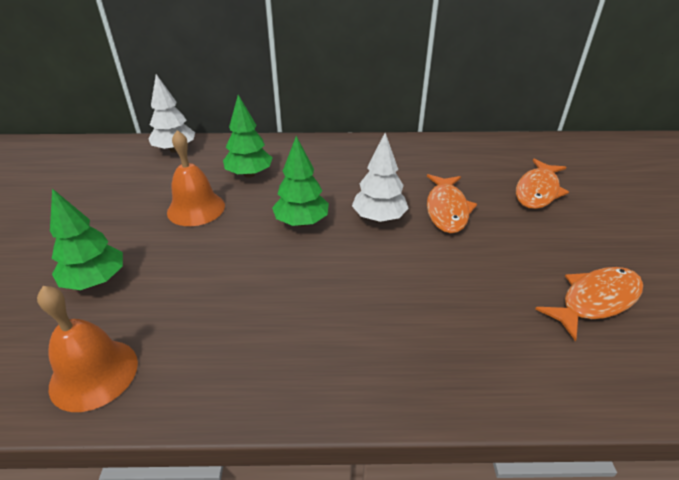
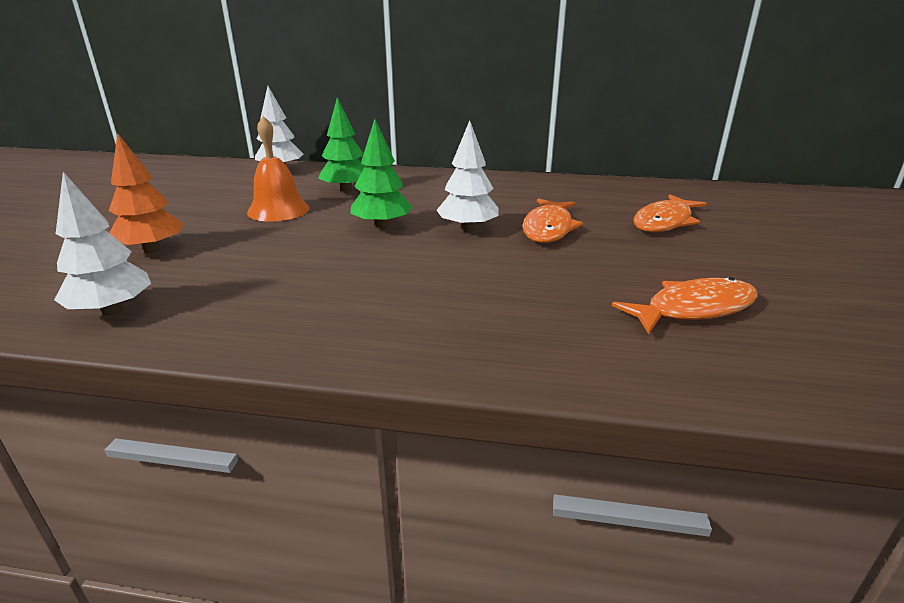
camera: 10 degrees right, 10 degrees down
orange bell [37,286,138,412] -> white tree [54,172,151,316]
green tree [50,189,123,290] -> orange tree [108,133,184,254]

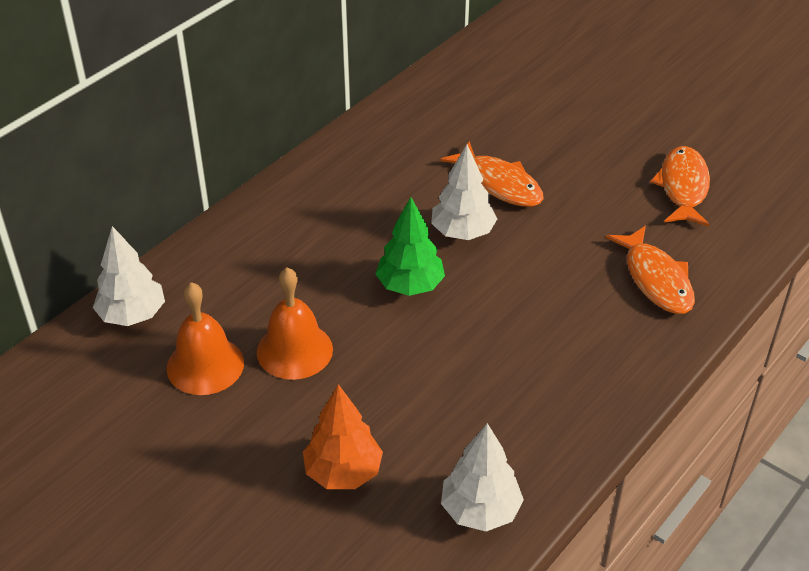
camera: 60 degrees left, 15 degrees up
green tree [318,97,365,193] -> none
orange fish [633,195,707,232] -> orange fish moved to [605,225,695,314]
none -> orange bell [167,282,244,395]

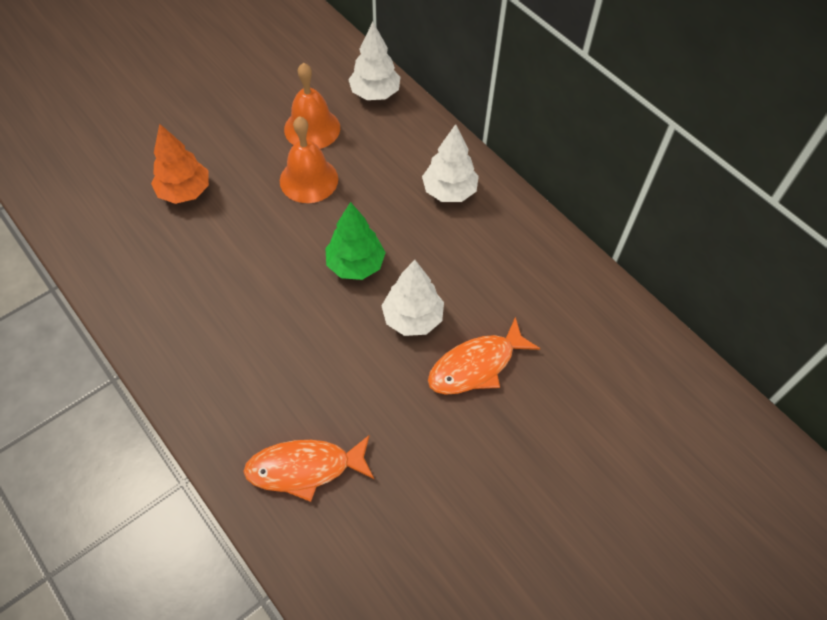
camera: 100 degrees right, 15 degrees up
white tree [441,423,524,531] -> white tree moved to [422,124,479,202]
orange fish [650,146,710,227] -> none

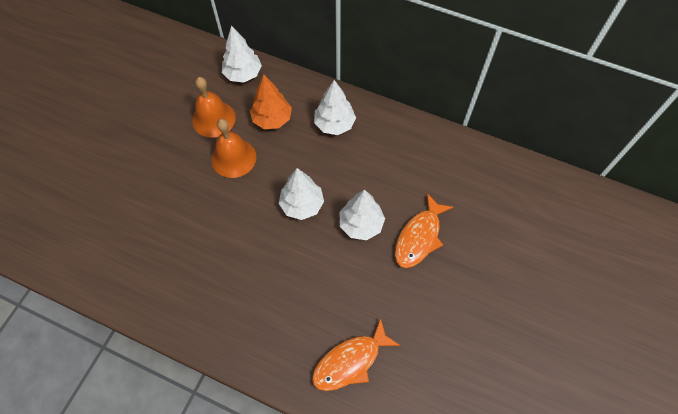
camera: 25 degrees left, 5 degrees up
orange tree [151,124,209,204] -> orange tree moved to [250,74,292,129]
green tree [325,202,386,280] -> white tree [279,168,324,220]

